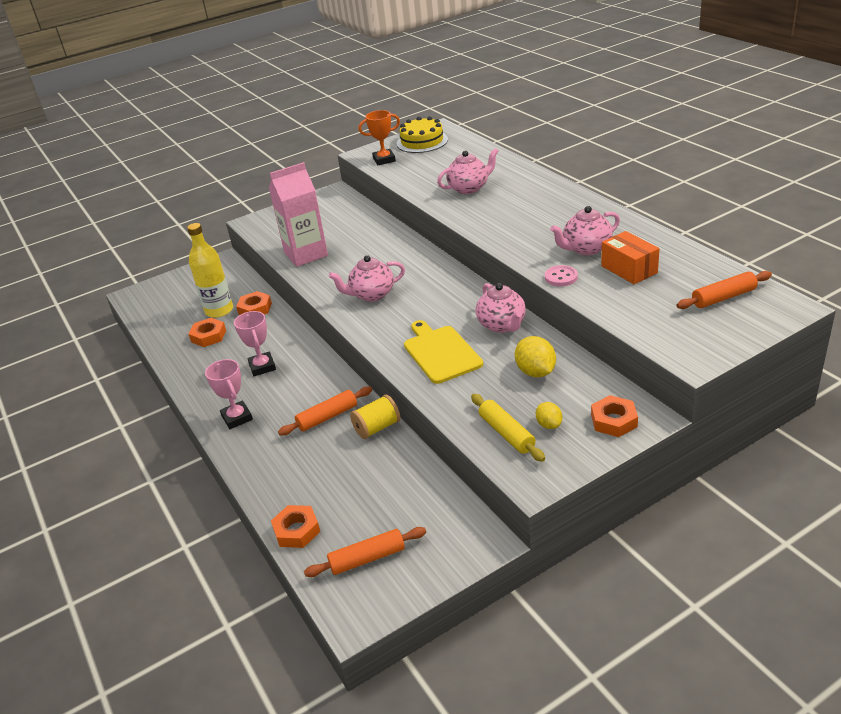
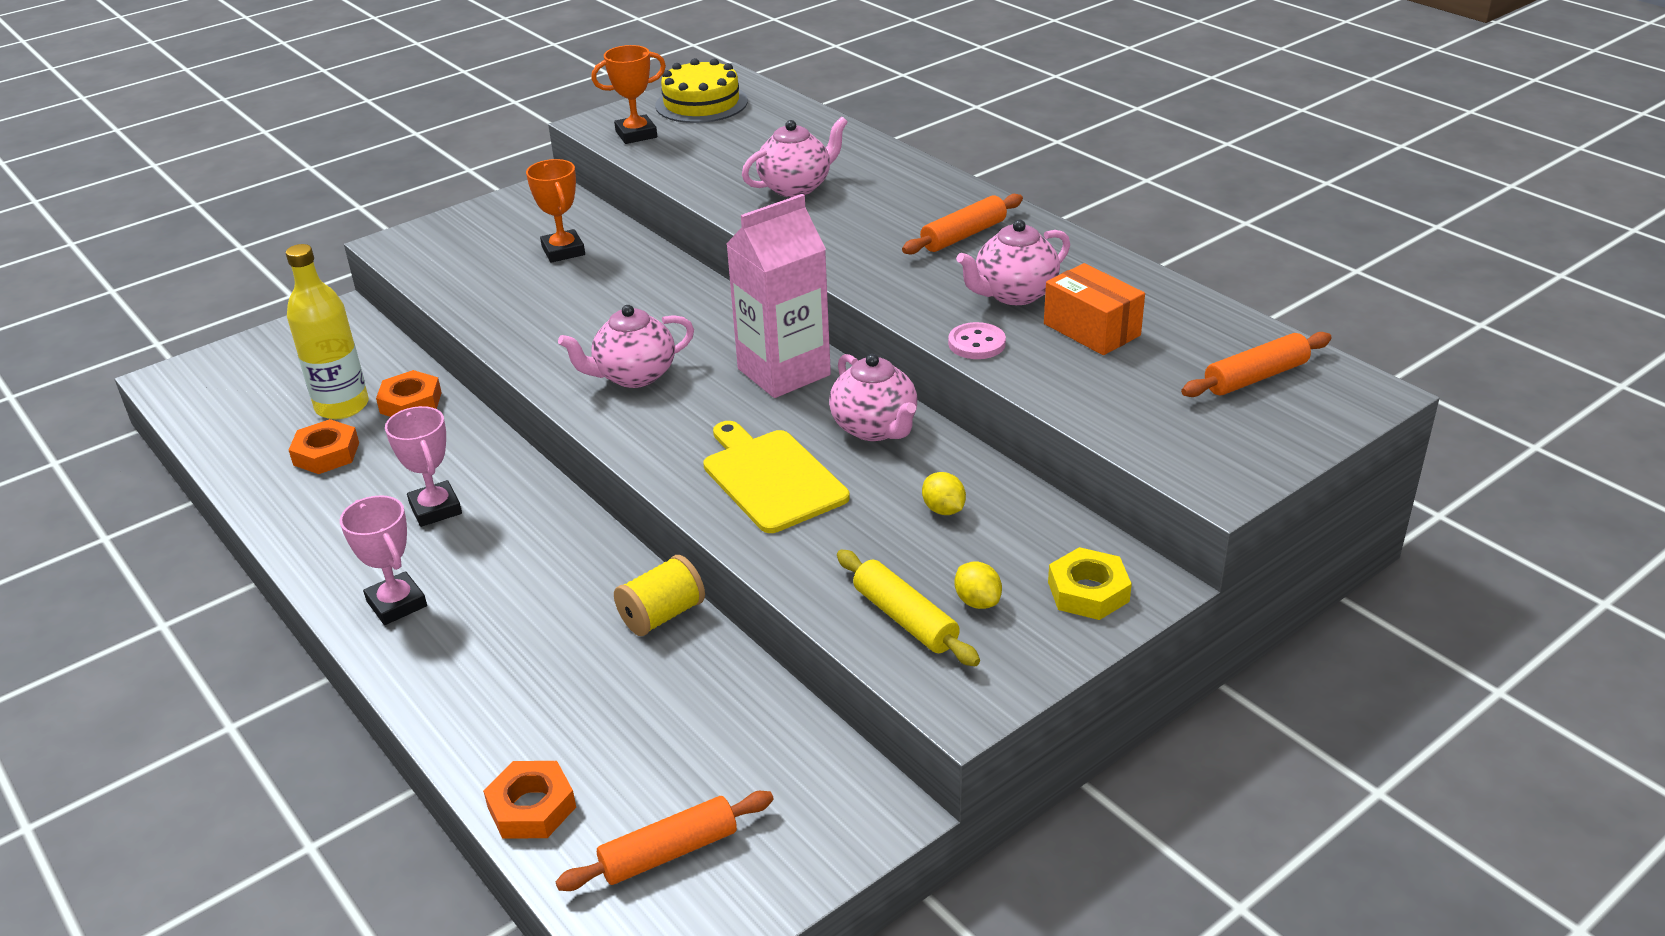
camera: 10 degrees left, 0 degrees up
pink carton [269,162,328,267] -> pink carton moved to [727,194,831,398]
orange rolling pin [278,386,372,435] -> orange rolling pin moved to [902,194,1023,255]
yellow lemon [515,336,556,377] -> yellow lemon [922,472,966,515], size x0.60
orange nut [591,395,638,437] -> yellow nut [1048,547,1132,620]
none -> orange trophy [526,159,585,263]

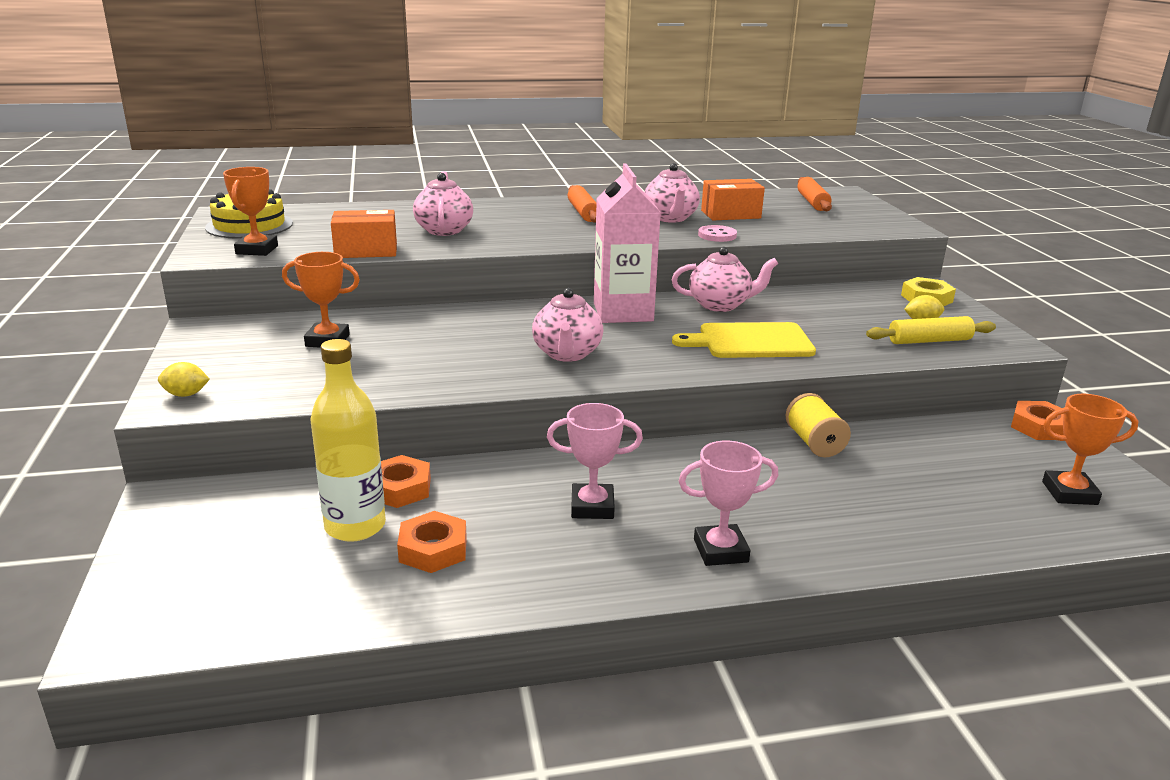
camera: 65 degrees left, 10 degrees down
orange nut [483,761,576,839] -> orange nut moved to [1011,401,1064,440]
orange rolling pin [555,791,774,891] -> orange trophy [1042,394,1139,505]
yellow lemon [922,472,966,515] -> yellow lemon moved to [158,362,210,397]
none -> orange box [331,210,397,258]

